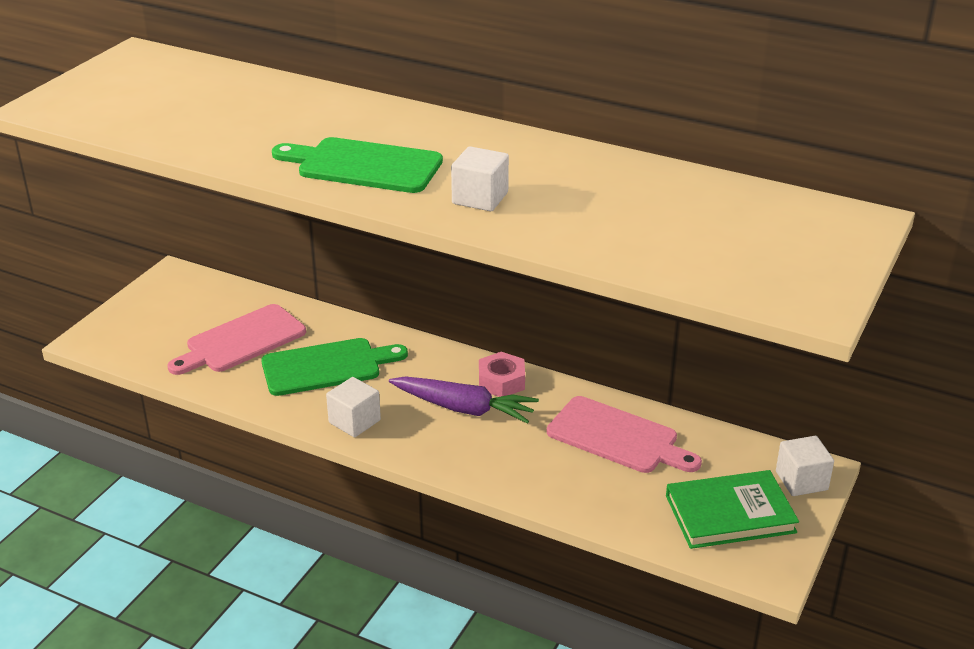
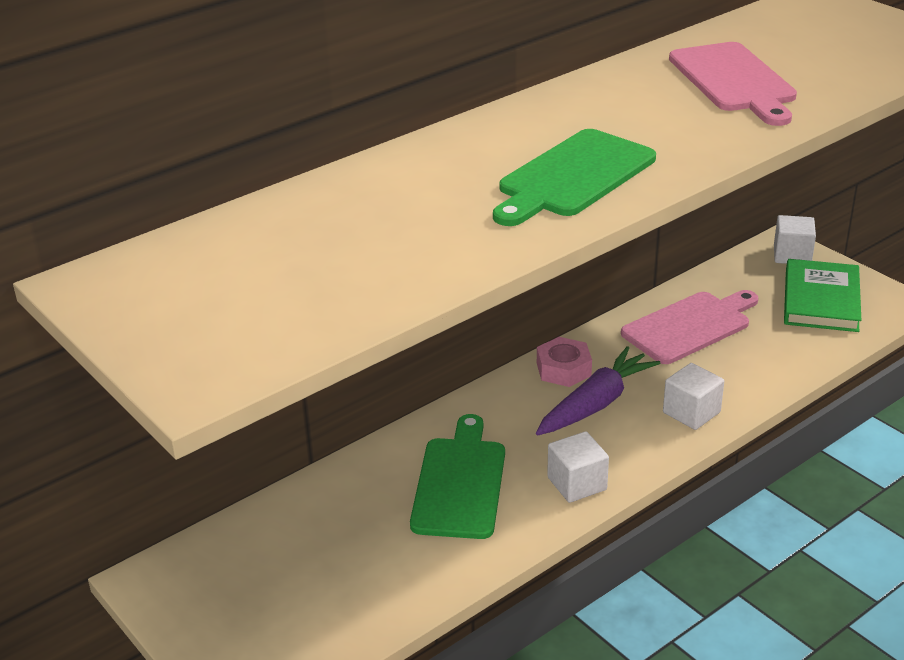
camera: 65 degrees left, 0 degrees up
pink cutting board [167,304,306,375] -> pink cutting board moved to [669,42,797,126]
white cube [451,146,509,211] -> white cube moved to [663,363,724,430]

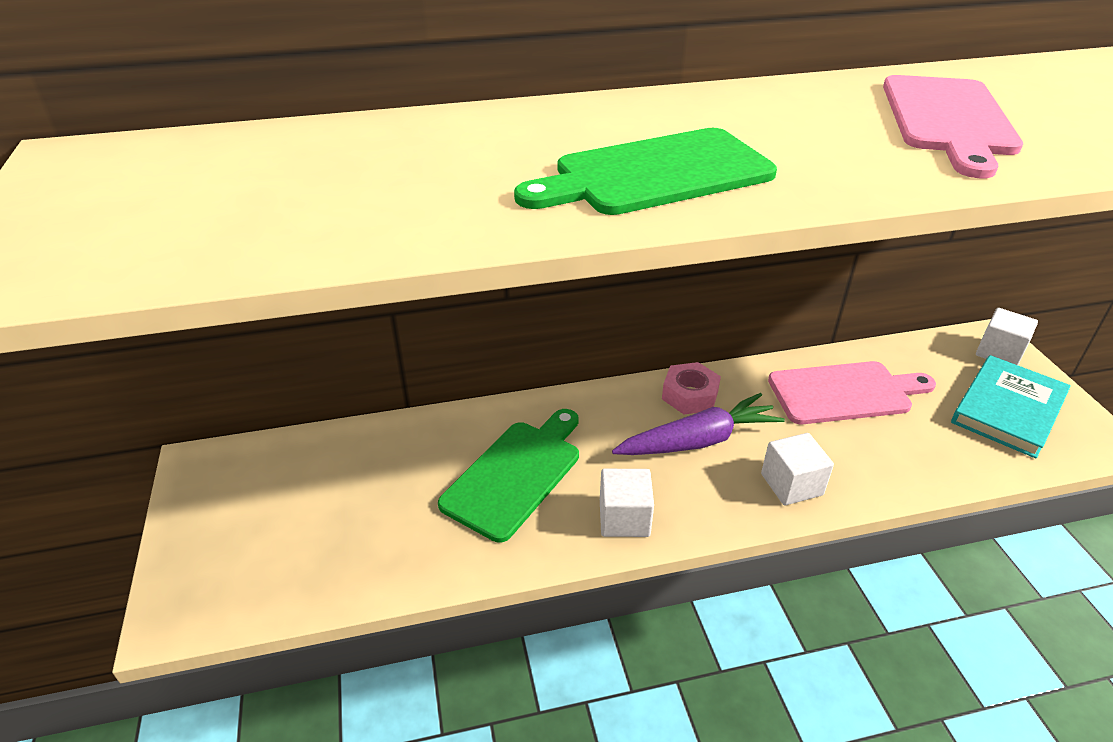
camera: 25 degrees right, 5 degrees up
green book [784,259,861,332] -> turquoise book [951,355,1071,459]

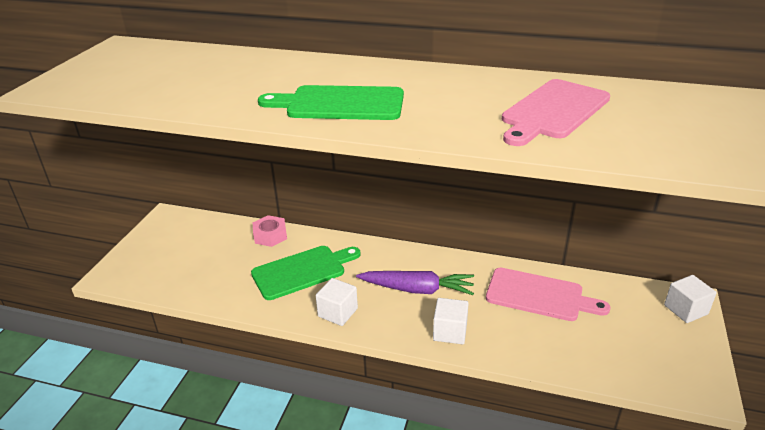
camera: 30 degrees right, 5 degrees down
pink nut [662,362,721,414] -> pink nut moved to [253,215,287,247]
turquoise book [951,355,1071,459] -> none

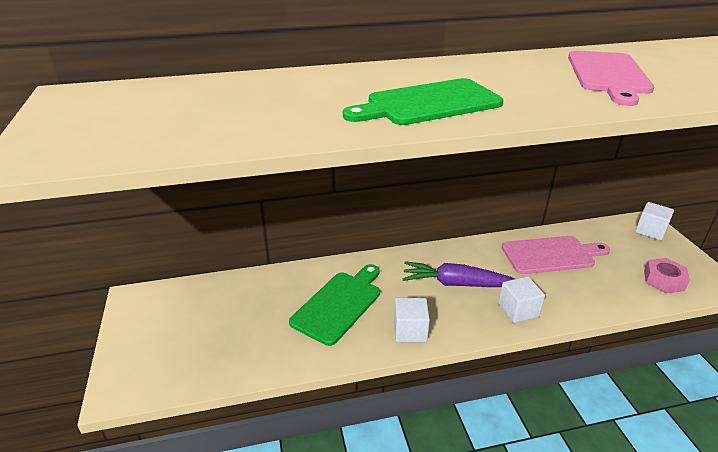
camera: 30 degrees left, 0 degrees up
pink nut [253,215,287,247] -> pink nut moved to [644,258,690,294]
purple carrot [356,271,474,295] -> purple carrot turned 150 degrees counterclockwise [403,261,515,287]

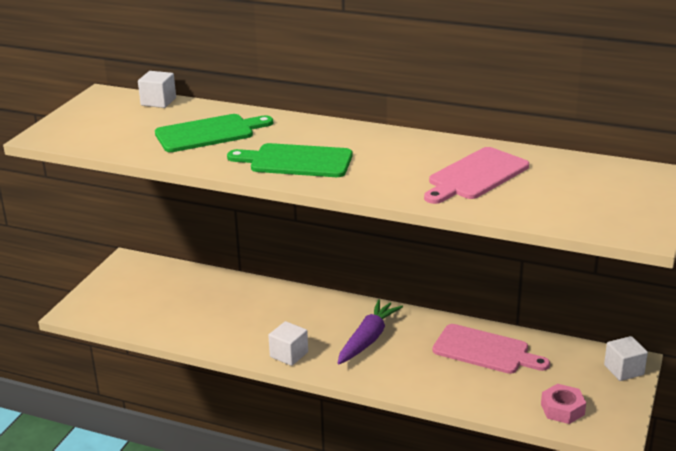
camera: 35 degrees right, 5 degrees down
green cutting board [289,264,380,346] -> green cutting board moved to [155,114,273,152]
purple carrot [403,261,515,287] -> purple carrot turned 75 degrees clockwise [338,299,403,364]
white cube [498,276,545,323] -> white cube moved to [138,71,176,108]

